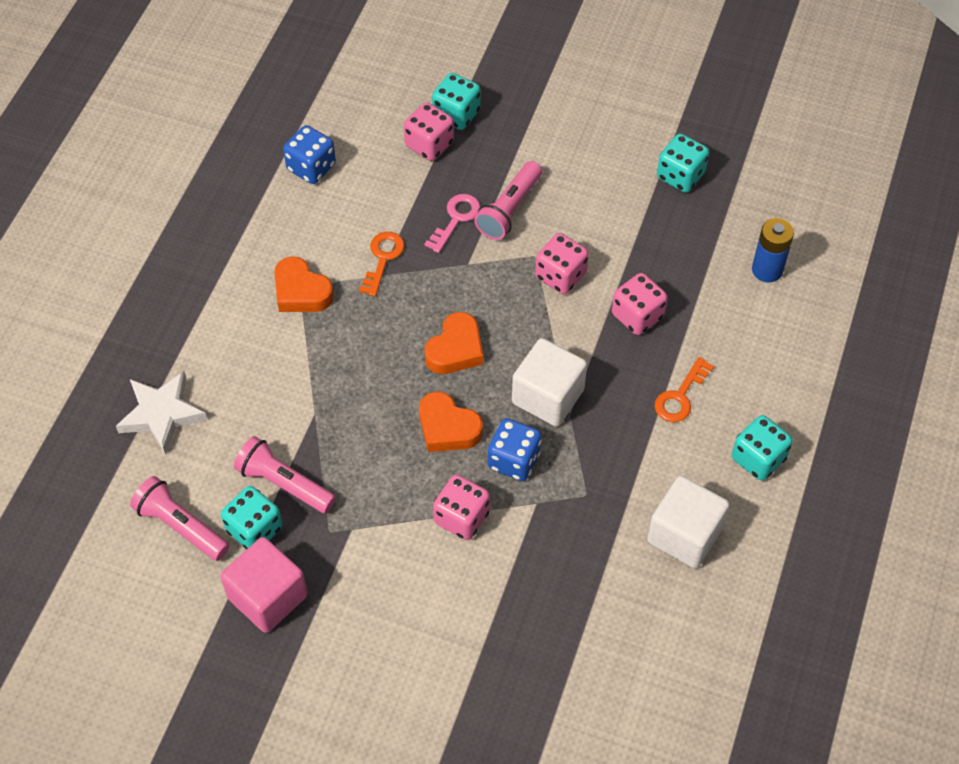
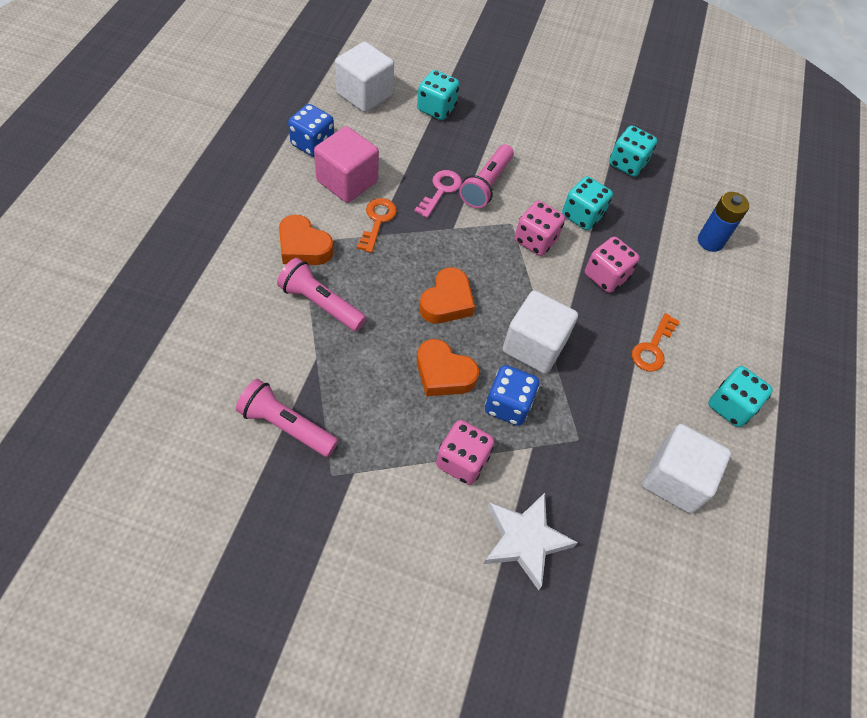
camera: 10 degrees left, 0 degrees up
white star [116,371,207,455] -> white star moved to [484,493,578,590]
pink flashlight [130,476,230,561] -> pink flashlight moved to [277,258,366,331]
pink cube [220,537,308,633] -> pink cube moved to [314,126,379,203]
turquoise dice [221,486,283,550] -> turquoise dice moved to [562,176,613,230]
pink dice [404,102,454,161] -> none
none -> white cube [335,42,394,112]

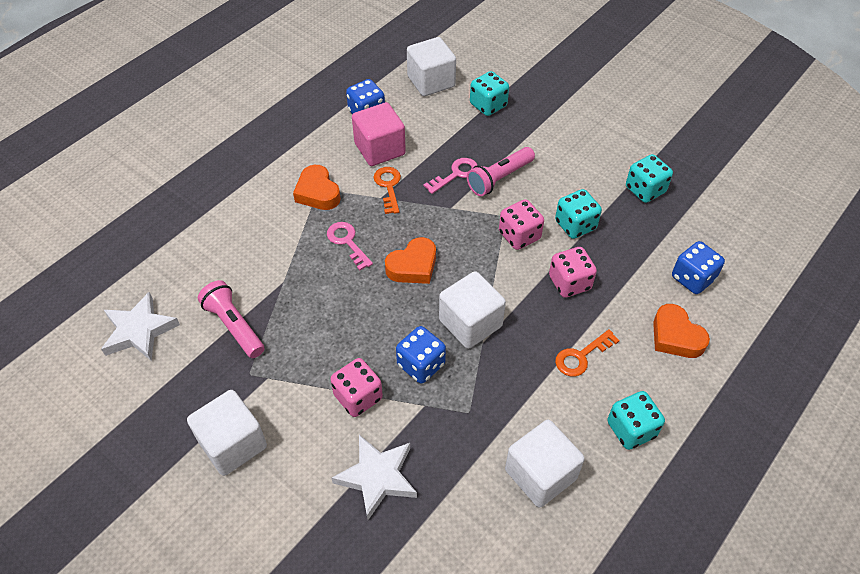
camera: 30 degrees right, 5 degrees down
pink flashlight [277,258,366,331] -> none
orange key [357,198,397,253] -> orange key turned 45 degrees counterclockwise [373,167,401,214]
orange heart [417,339,479,396] -> orange heart moved to [653,304,710,358]
blue battery [698,192,749,252] -> blue dice [672,241,725,294]
none -> white star [101,292,180,361]
none -> white cube [187,390,267,476]
none -> pink key [327,222,373,270]

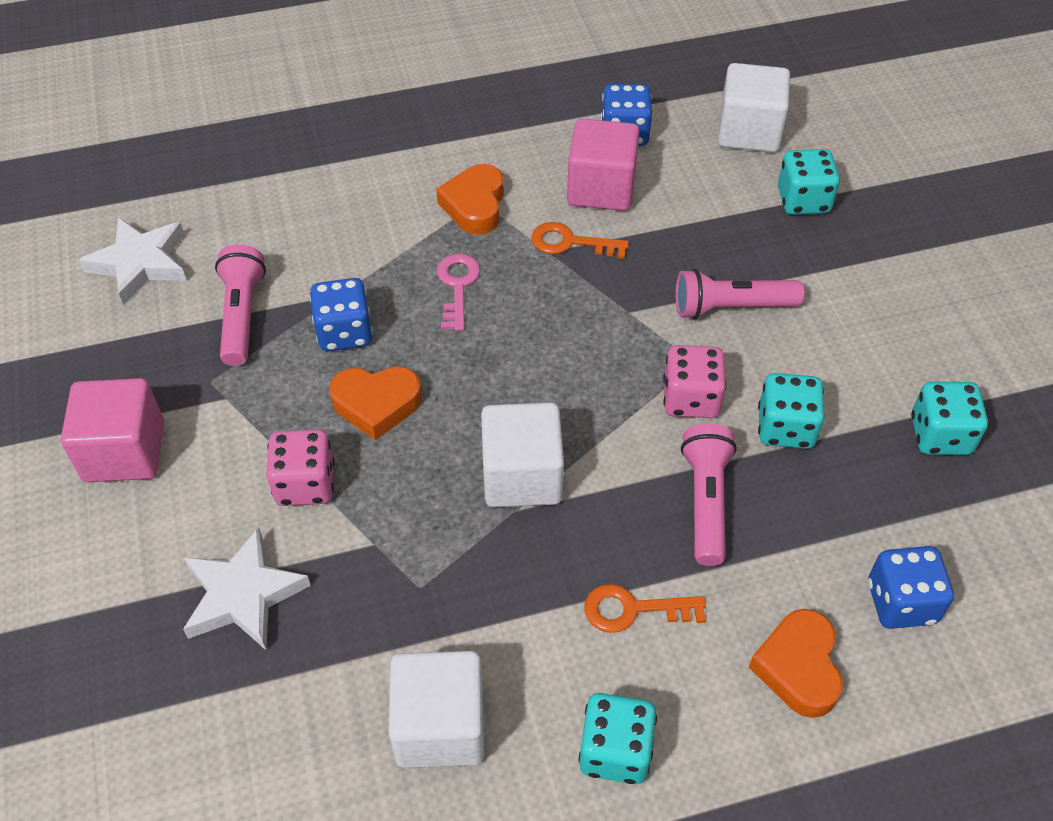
camera: 35 degrees right, 0 degrees up
white cube [187,390,267,476] -> pink cube [61,378,164,482]
orange key [373,167,401,214] -> orange key turned 105 degrees counterclockwise [531,222,629,259]
orange heart [385,237,436,284] -> orange heart moved to [329,366,422,440]
blue dice [396,326,446,384] -> blue dice moved to [309,278,373,351]
pink key [424,158,477,194] -> none
pink dice [549,247,597,298] -> pink flashlight [681,424,737,566]

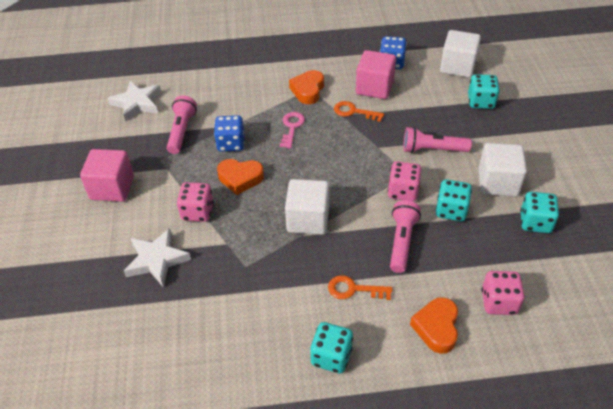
camera: 10 degrees right, 5 degrees down
white cube [388,651,484,768] -> white cube moved to [478,143,527,197]
blue dice [868,546,954,629] -> pink dice [482,271,525,315]

